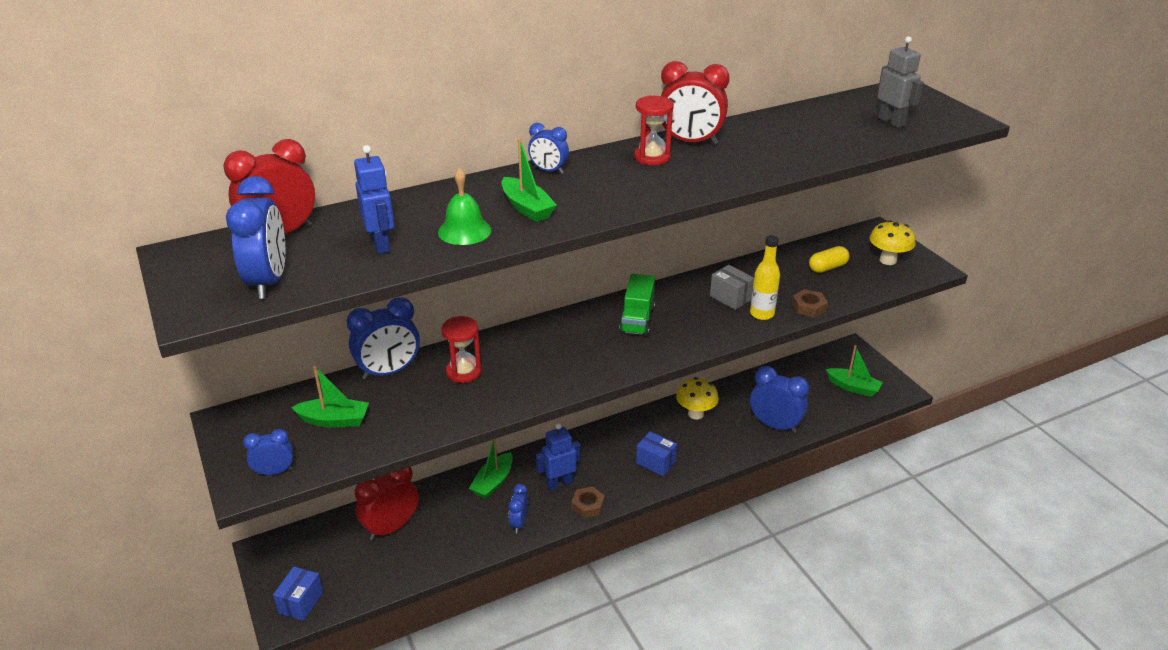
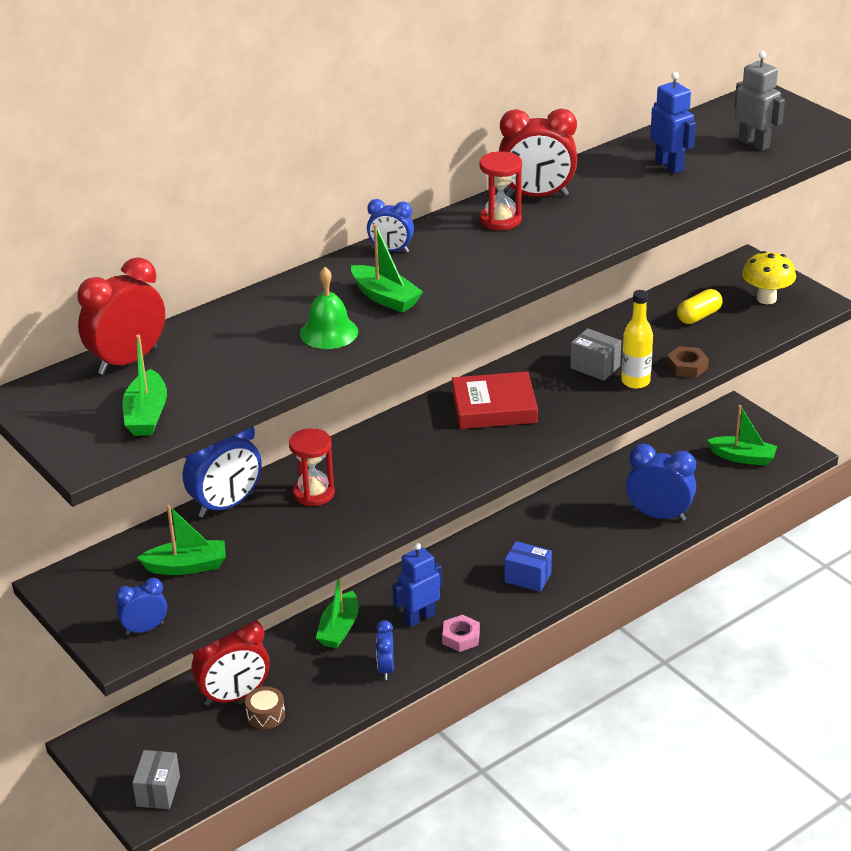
camera: 10 degrees left, 0 degrees up
blue clock [226,176,285,299] -> green boat [122,335,167,436]
blue box [273,566,323,621] -> grey box [132,750,180,809]
blue robot [354,145,394,254] -> blue robot moved to [650,72,696,173]
red clock [355,467,419,540] -> red clock turned 150 degrees counterclockwise [191,620,270,706]
brown nut [571,487,605,518] -> pink nut [442,615,480,652]
green truck [619,274,655,336] -> red book [452,372,538,429]
yellow mushroom [676,377,719,420] -> none
none -> brown drum [245,686,285,729]

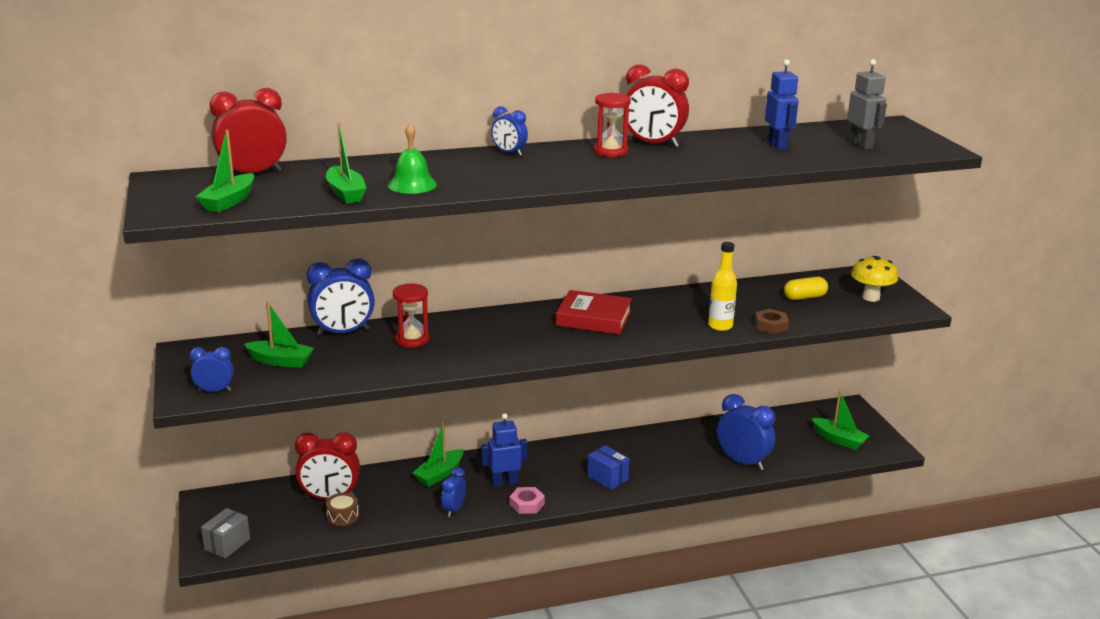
camera: 20 degrees right, 10 degrees down
green boat [351,224,423,313] -> green boat moved to [326,123,366,204]
grey box [570,328,621,381] -> none

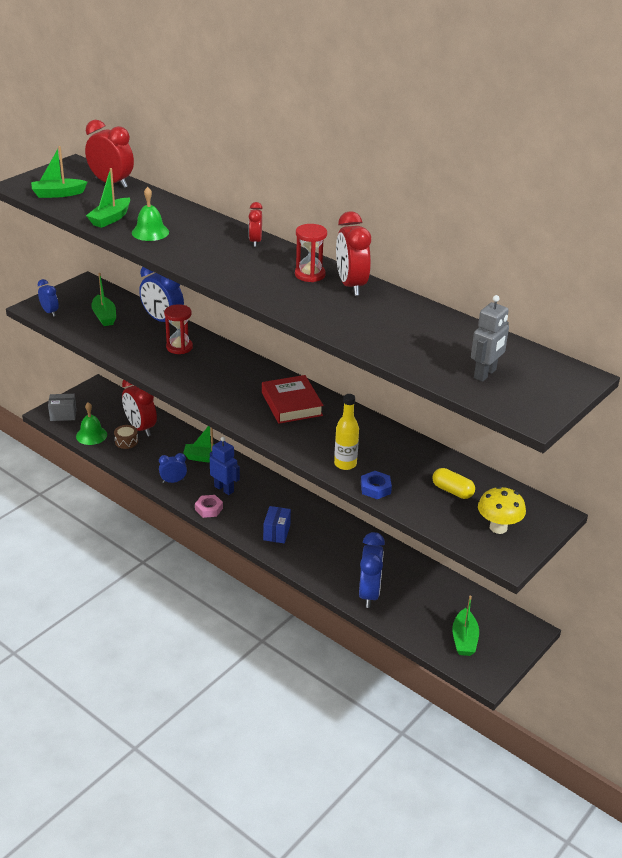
camera: 55 degrees right, 10 degrees up
blue clock [491,106,528,156] -> red clock [249,202,263,247]
brown nut [755,309,789,334] -> blue nut [361,471,392,499]
blue robot [765,59,799,150] -> none
none -> green bell [76,402,107,445]

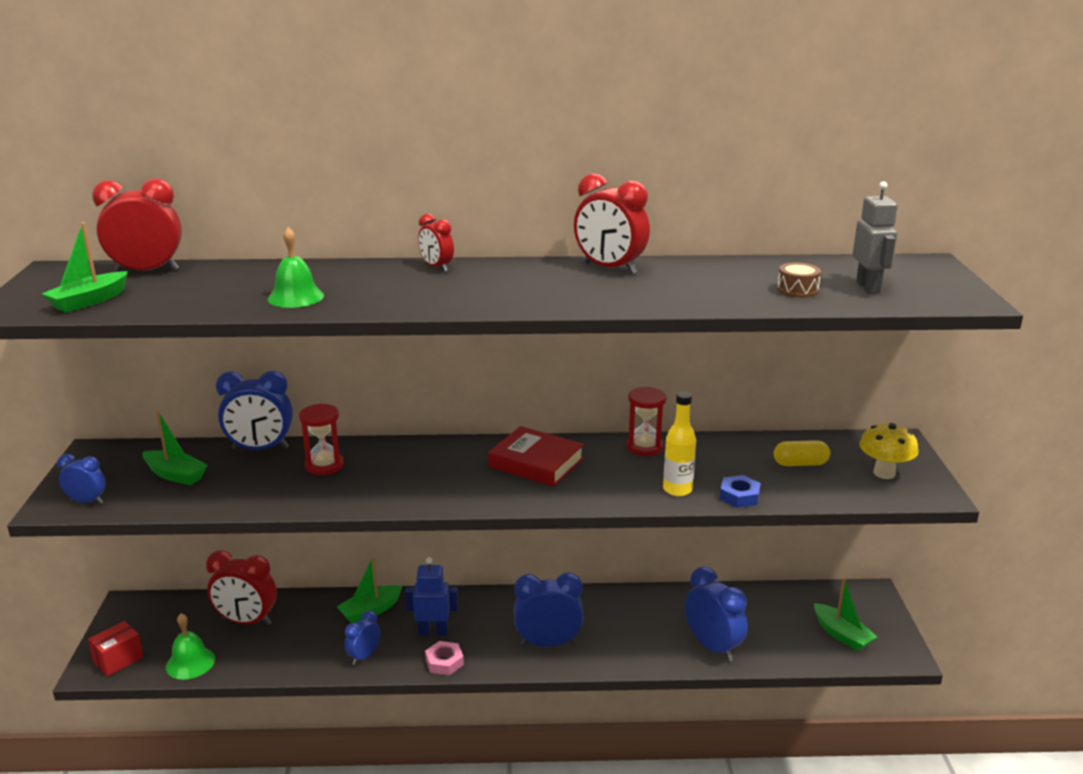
camera: 40 degrees left, 10 degrees down
grey box [48,394,76,421] -> red box [88,621,144,676]
green boat [86,168,130,228] -> none
brown drum [114,425,138,449] -> brown drum moved to [777,262,821,298]
blue box [263,506,291,543] -> blue clock [514,573,583,647]
red hourglass [295,224,327,282] -> red hourglass moved to [626,387,666,456]

